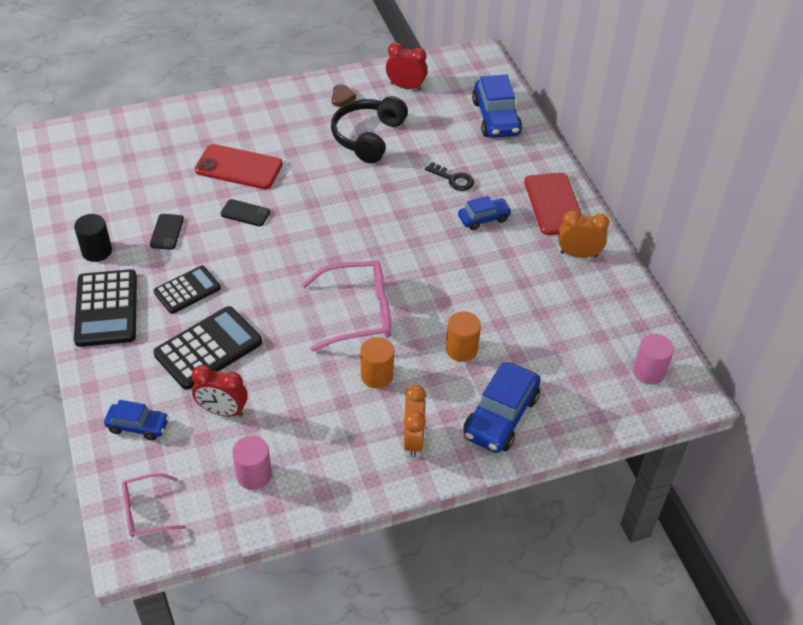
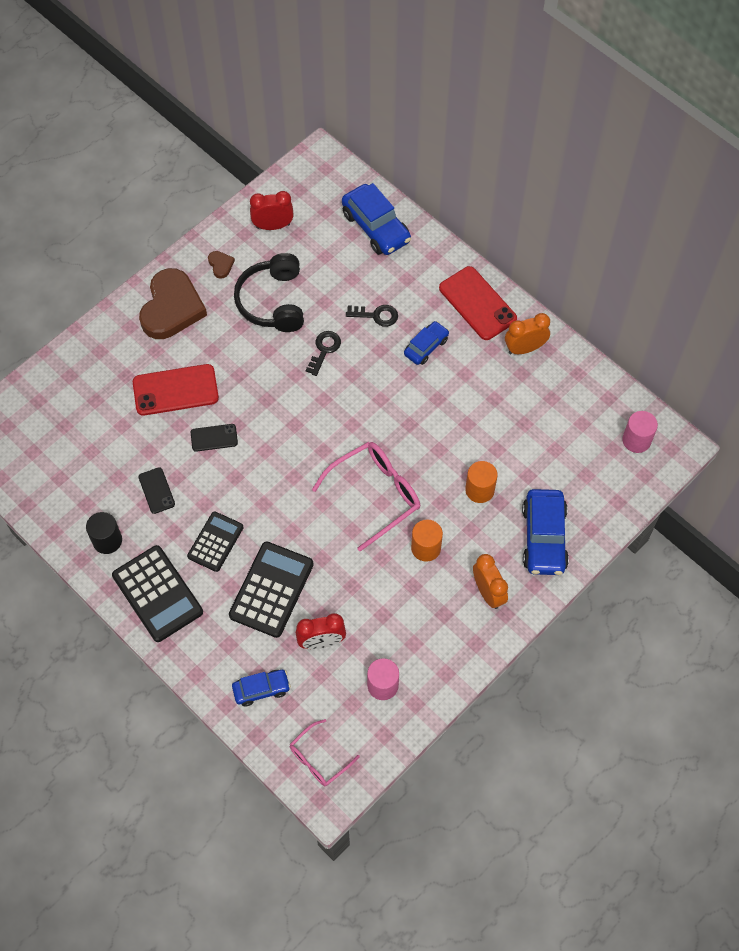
camera: 25 degrees left, 15 degrees up
none -> brown heart [139,268,207,339]
none -> black key [306,331,341,376]

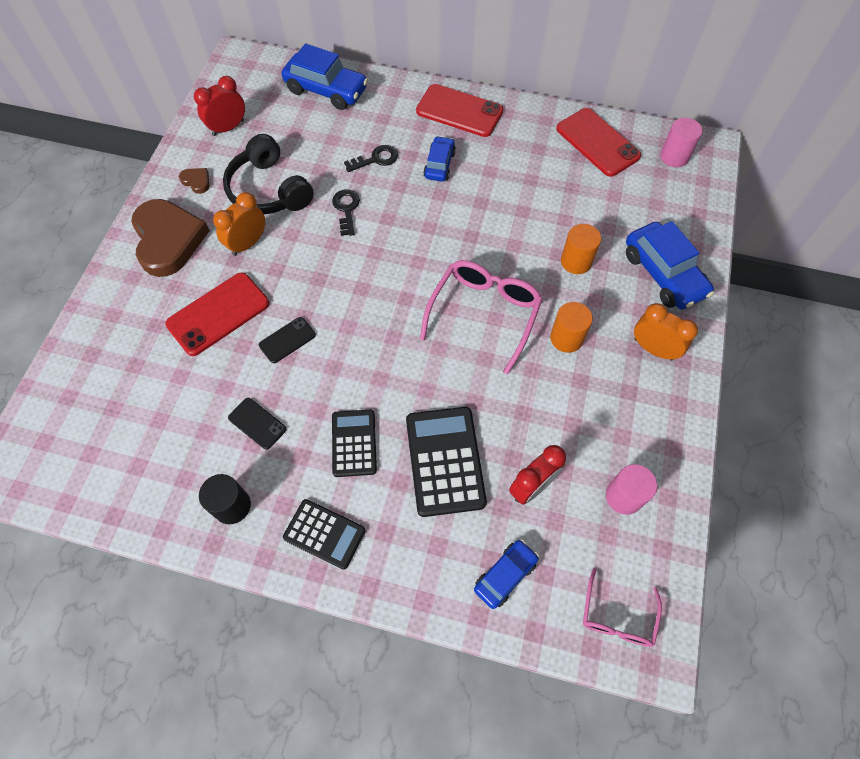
camera: 30 degrees left, 0 degrees up
black calculator [112,545,203,642] -> black calculator [283,499,366,570], size x0.64
orange clock [505,313,550,354] -> orange clock moved to [213,192,265,256]
none -> red phone [556,108,641,177]

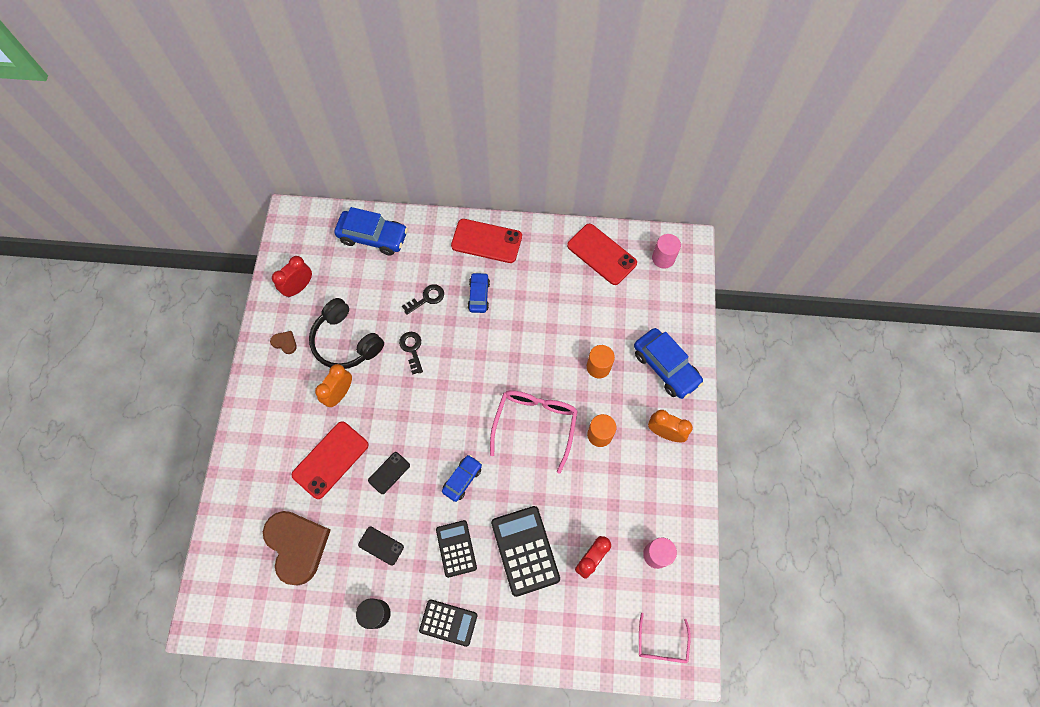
camera: 10 degrees left, 5 degrees up
brown heart [131,199,210,277] -> brown heart moved to [263,511,331,586]
blue car [474,539,539,609] -> blue car moved to [442,455,482,502]

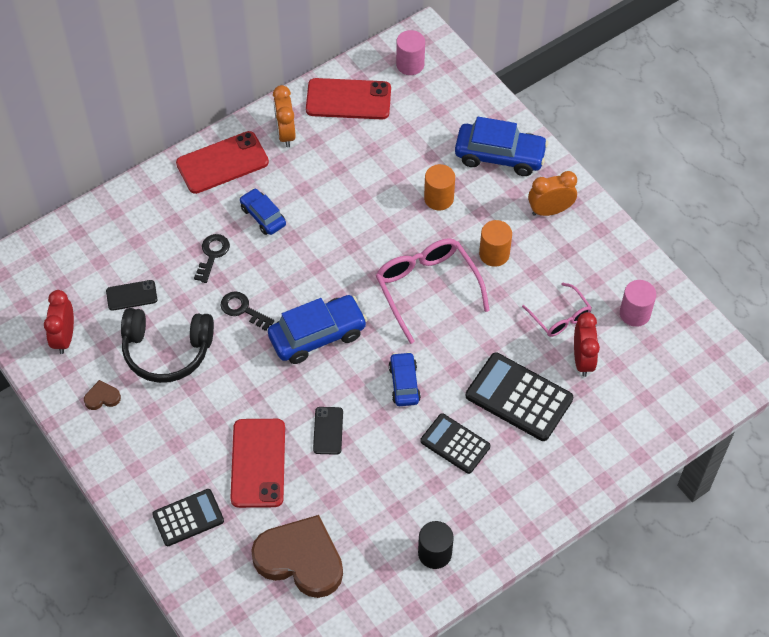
camera: 40 degrees left, 10 degrees down
orange clock [315,364,352,407] -> orange clock moved to [273,85,296,147]
blue car [334,207,408,255] -> blue car moved to [268,295,367,364]
black phone [358,527,404,566] -> black phone moved to [106,280,157,311]
black calculator [419,599,477,647] -> black calculator moved to [152,489,224,546]
pink glasses [639,613,691,663] -> pink glasses moved to [522,283,592,337]

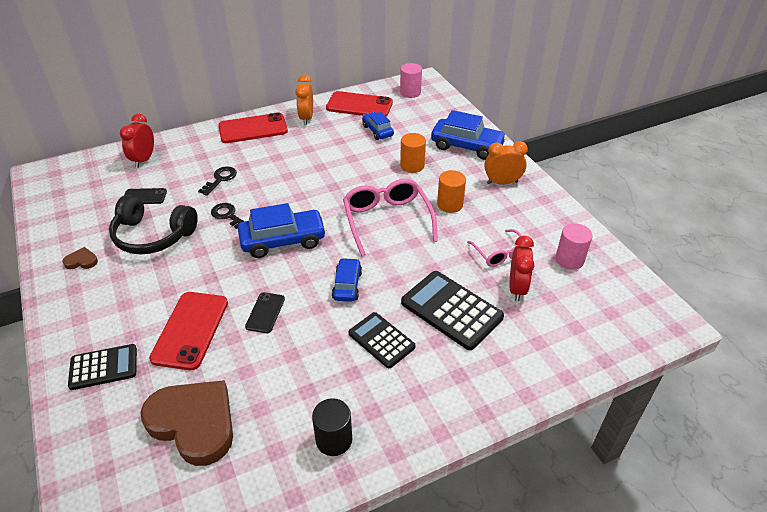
camera: 10 degrees right, 15 degrees down
red clock [44,290,74,354] -> red clock moved to [120,114,154,168]
blue car [240,188,286,235] -> blue car moved to [362,112,394,140]

